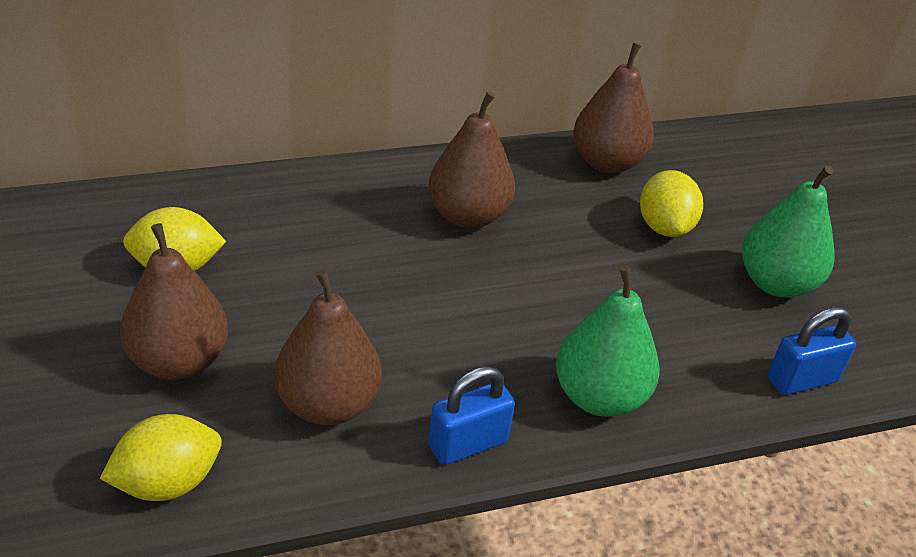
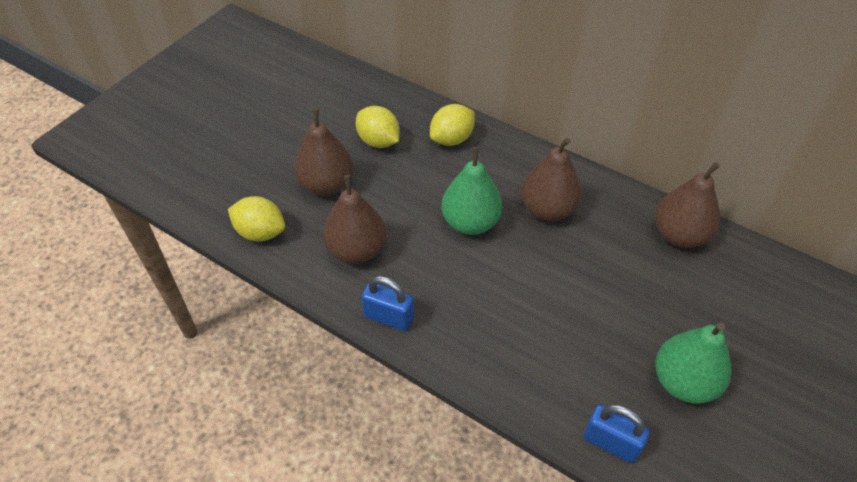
camera: 55 degrees right, 10 degrees up
green pear [556,265,660,417] -> green pear moved to [441,147,502,235]
yellow lemon [640,170,703,237] -> yellow lemon moved to [430,104,475,146]

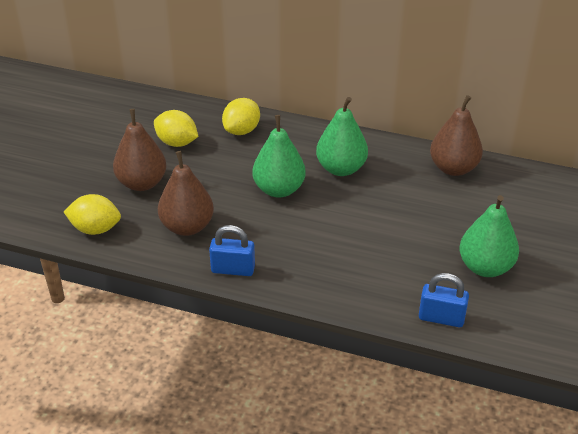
camera: 15 degrees left, 10 degrees down
brown pear [521,138,582,221] -> green pear [316,97,368,176]

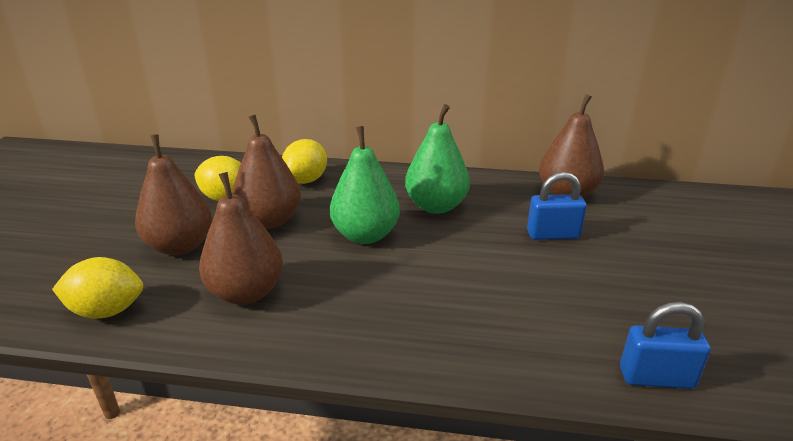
camera: 10 degrees left, 10 degrees down
blue padlock [209,225,255,276] -> blue padlock moved to [527,172,587,240]
green pear [459,195,519,277] -> none
none -> brown pear [232,115,301,229]

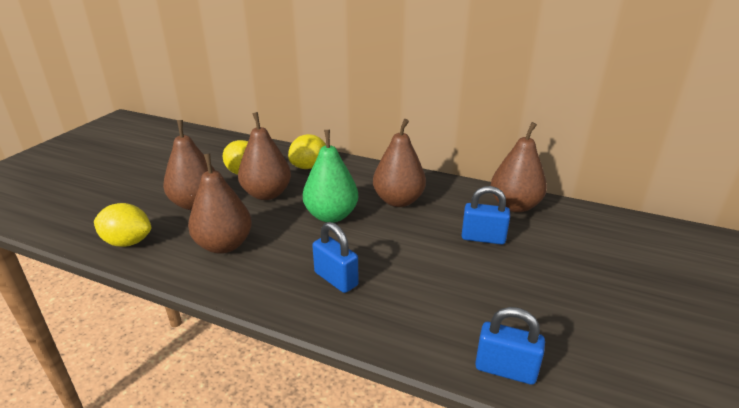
camera: 15 degrees right, 0 degrees up
green pear [405,104,470,214] -> brown pear [373,119,426,207]
none -> blue padlock [312,222,359,293]

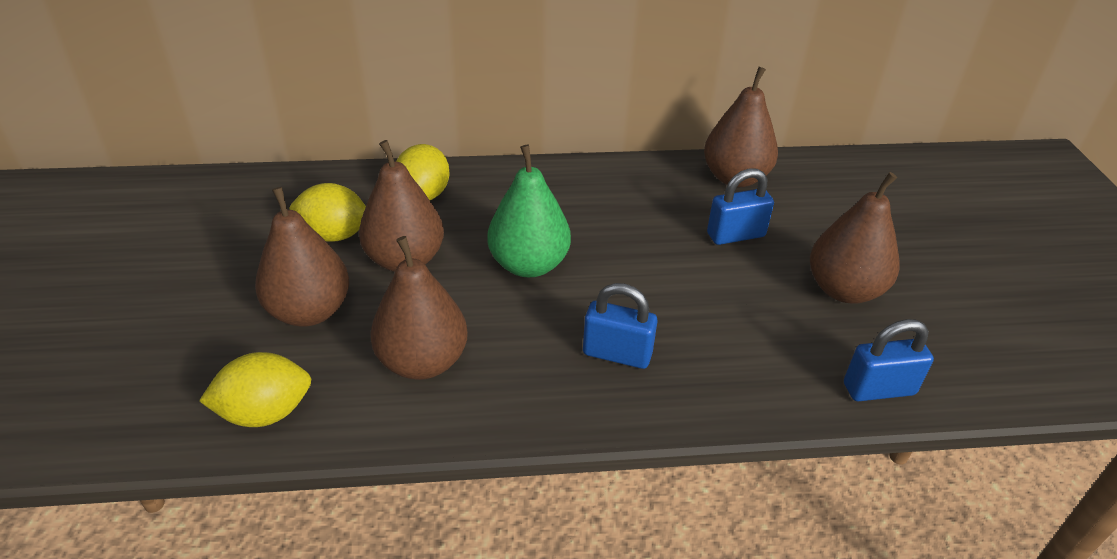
camera: 30 degrees left, 10 degrees up
brown pear [373,119,426,207] -> brown pear moved to [810,172,900,304]

